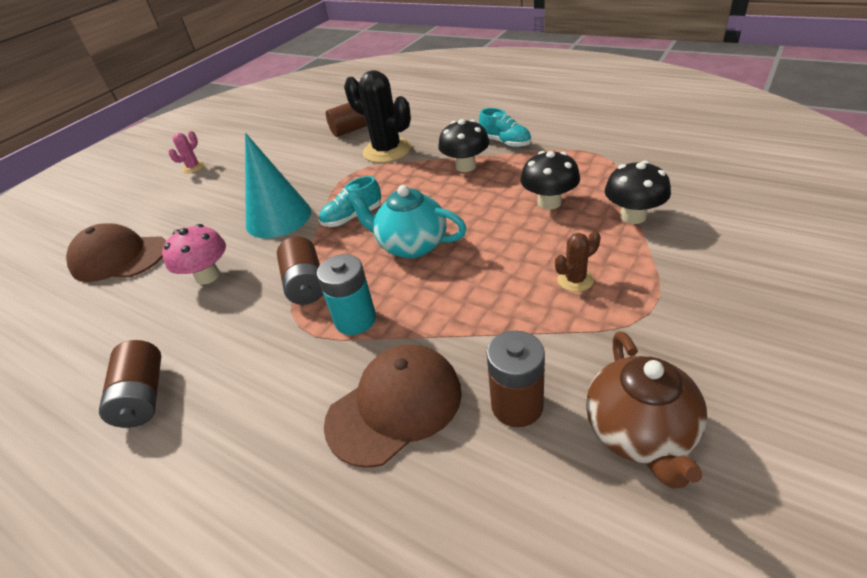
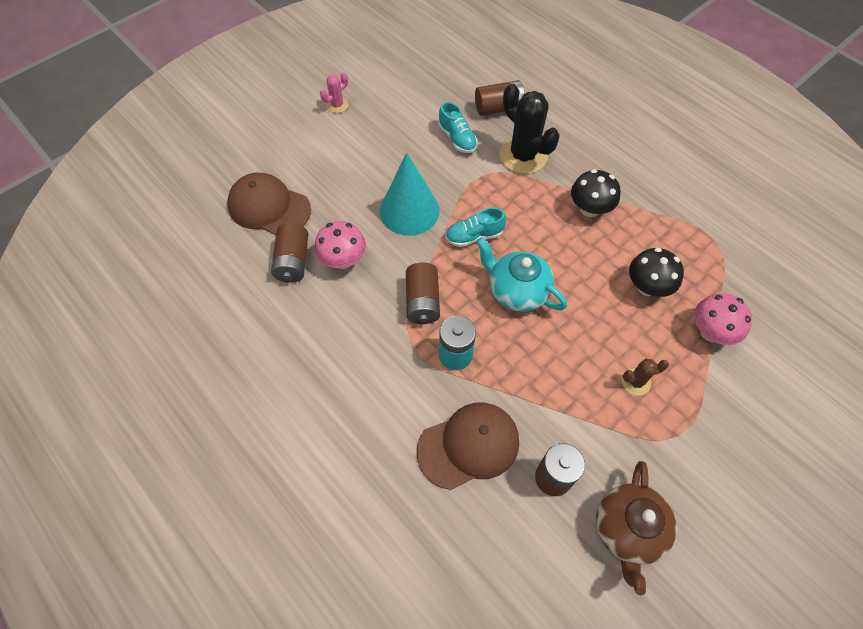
camera: 10 degrees right, 20 degrees up
brown battery [99,340,161,428] -> brown battery moved to [271,223,308,283]
turquoise shoe [479,108,531,147] -> turquoise shoe moved to [438,102,477,153]
black mushroom [605,161,671,224] -> pink mushroom [694,293,753,345]

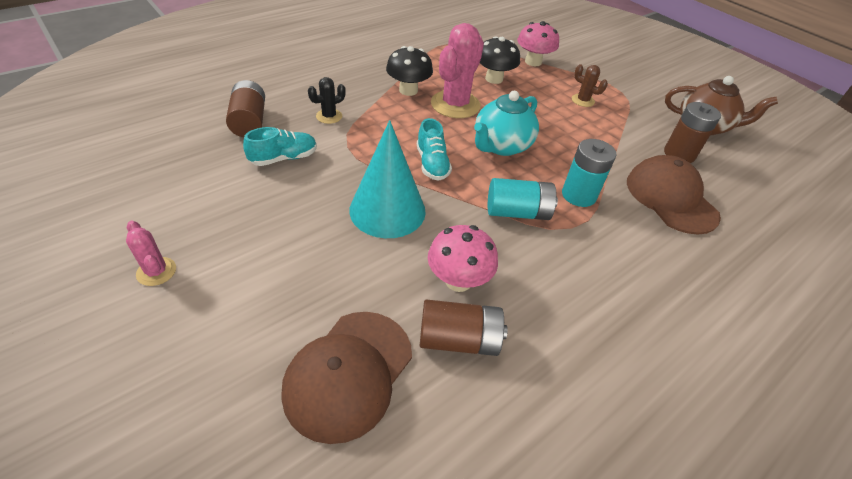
camera: 90 degrees left, 15 degrees down
brown battery [406,262,440,324] -> turquoise battery [488,178,558,220]
black cactus [499,84,560,174] -> black cactus [308,77,346,124], size x0.49
brown cactus [622,359,669,395] -> brown cactus turned 45 degrees counterclockwise [572,64,608,107]
none -> pink cactus [431,23,484,118]

